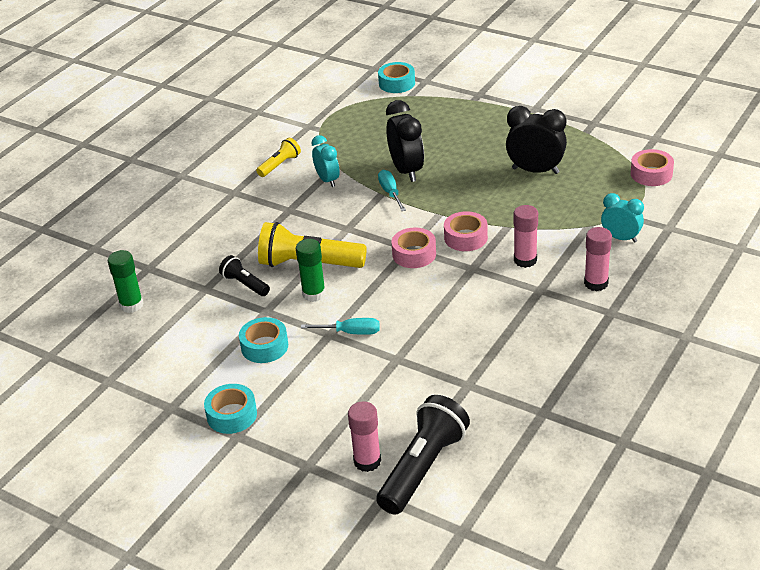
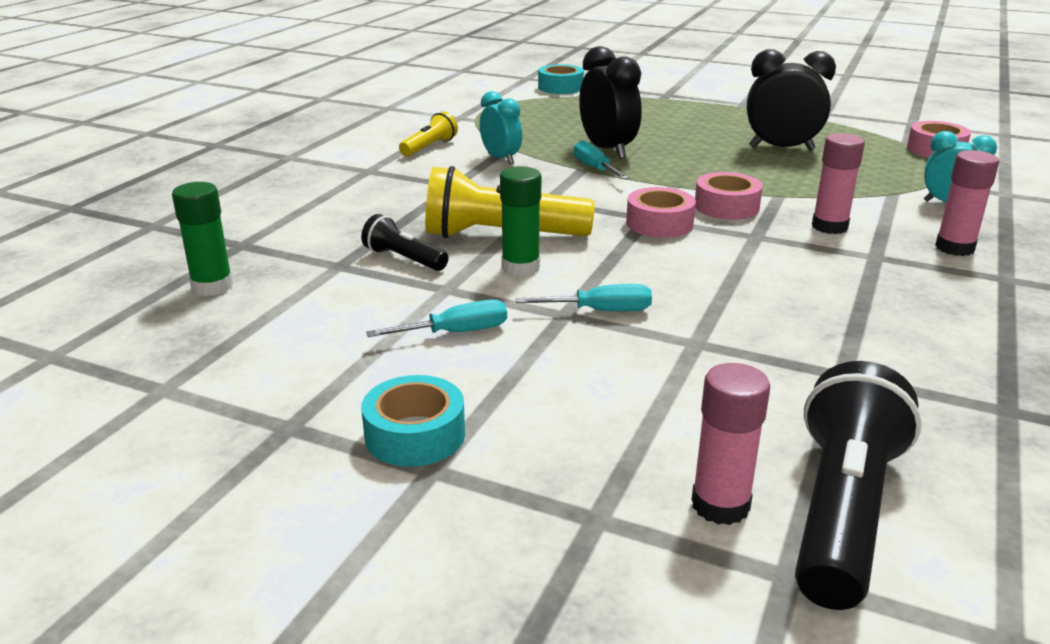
camera: 10 degrees left, 10 degrees down
turquoise tape [239,317,288,363] -> turquoise screwdriver [366,299,507,337]

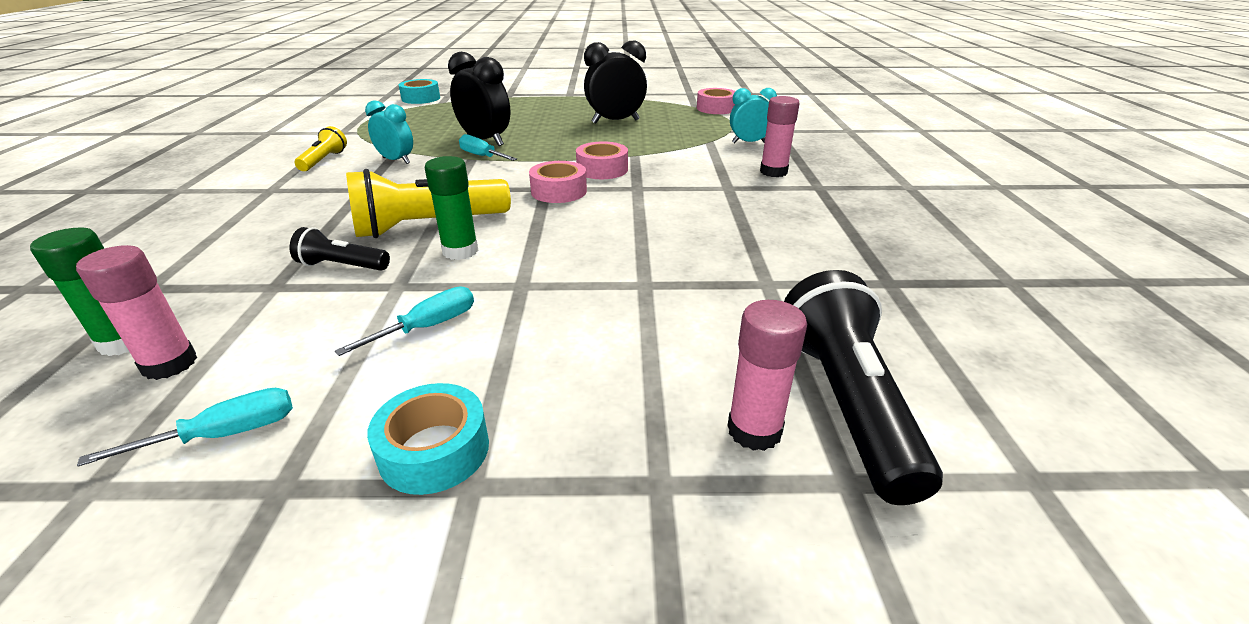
camera: 25 degrees left, 5 degrees up
turquoise screwdriver [516,284,652,311] -> turquoise screwdriver moved to [77,388,293,466]
pink glue stick [812,133,865,234] -> pink glue stick moved to [76,245,197,380]

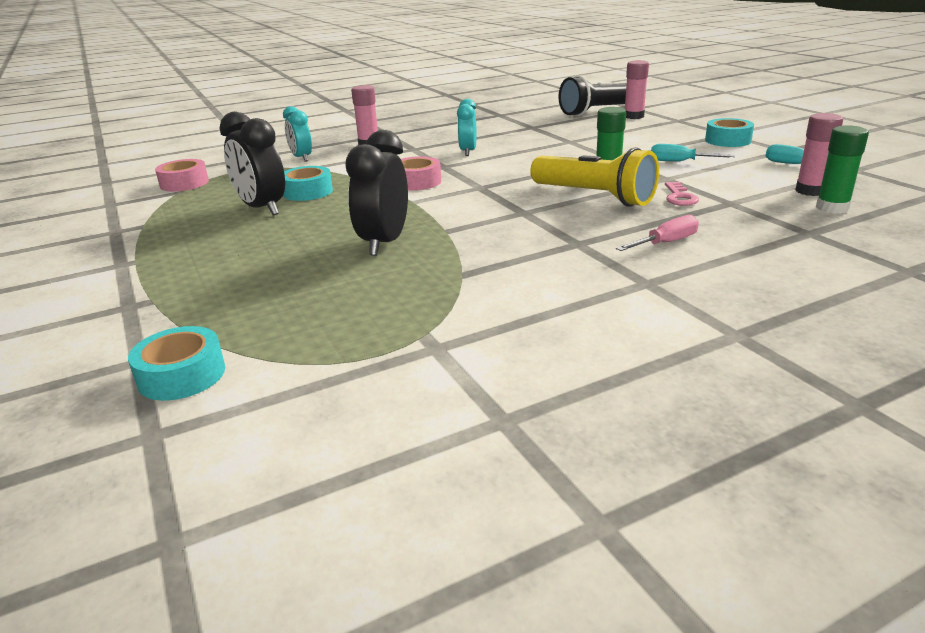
camera: 115 degrees left, 5 degrees down
black flashlight [290,227,390,271] -> pink key [665,182,699,206]
yellow flashlight [295,126,347,171] -> none
turquoise clock [365,100,413,164] -> turquoise clock moved to [457,99,476,156]
turquoise screwdriver [459,134,517,161] -> none
pink tape [529,161,587,203] -> none
none -> turquoise tape [283,166,333,201]
none -> pink screwdriver [616,215,699,251]

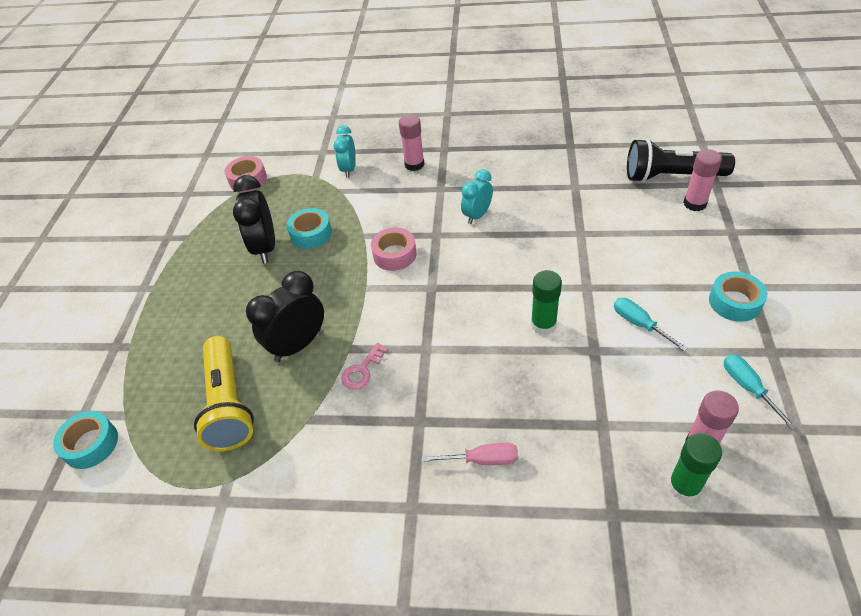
camera: 35 degrees right, 20 degrees up
yellow flashlight [530,147,659,207] -> yellow flashlight moved to [194,336,254,451]
pink key [665,182,699,206] -> pink key moved to [341,343,388,389]

